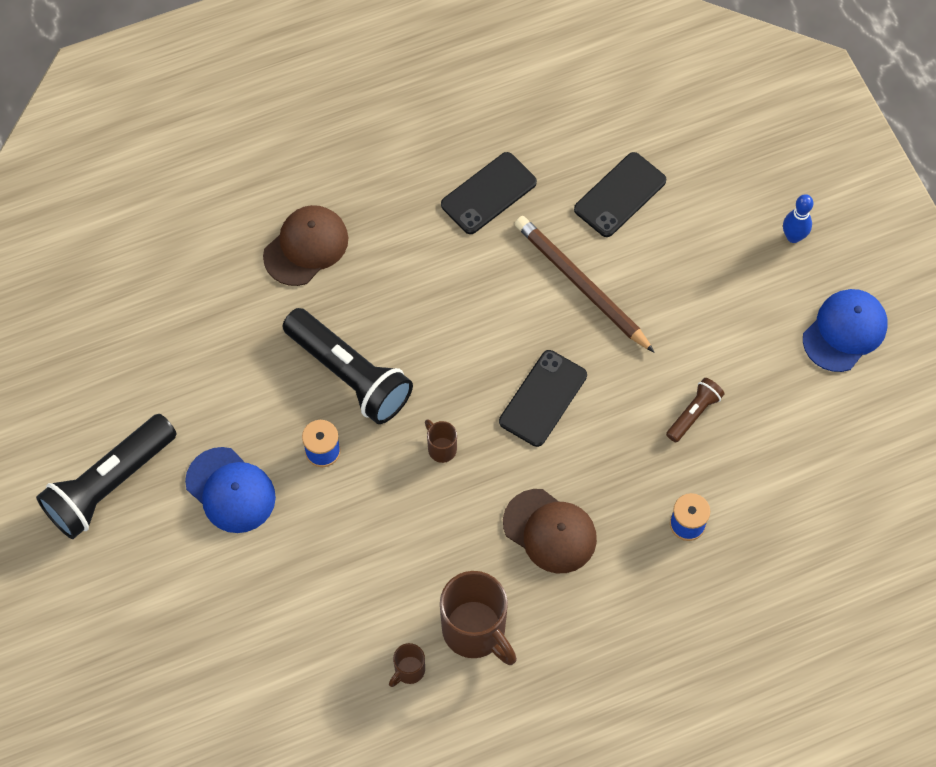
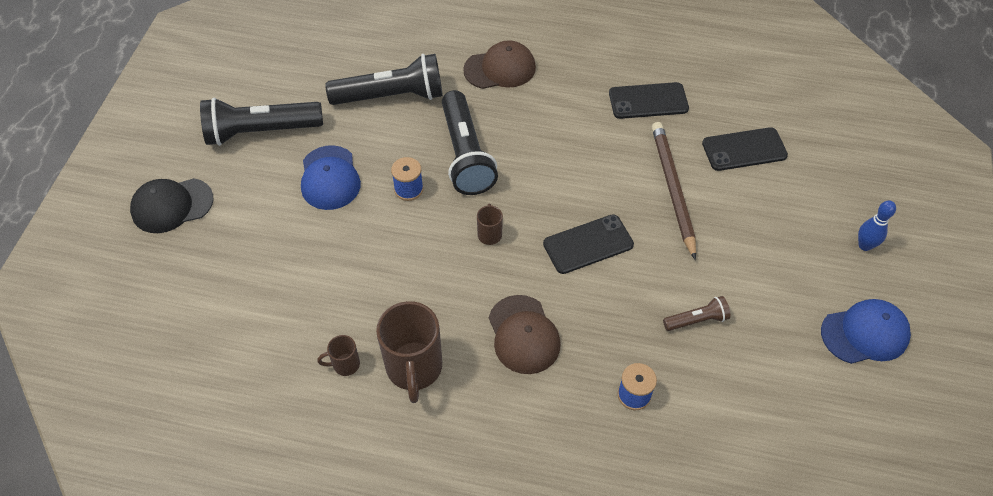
camera: 35 degrees right, 10 degrees down
none -> black cap [130,178,213,233]
none -> black flashlight [325,54,443,105]

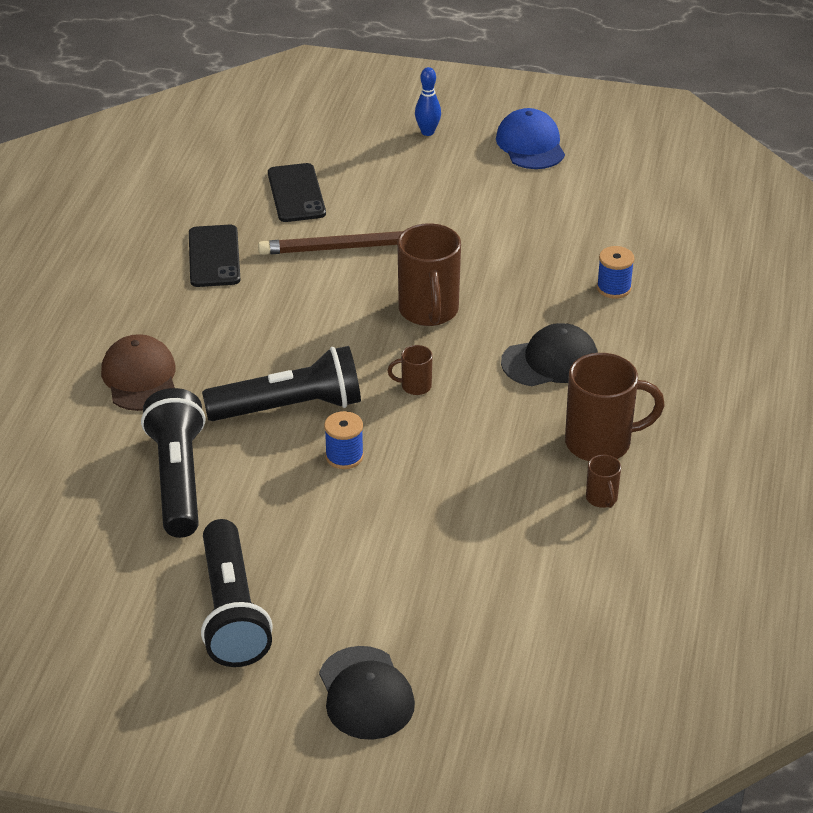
camera: 90 degrees left, 15 degrees down
blue cap [301,145,361,210] -> none
brown cap [489,295,561,374] -> black cap [501,323,598,386]
black phone [543,214,634,274] -> brown mug [397,223,461,326]
brown flashlight [663,296,731,331] -> none

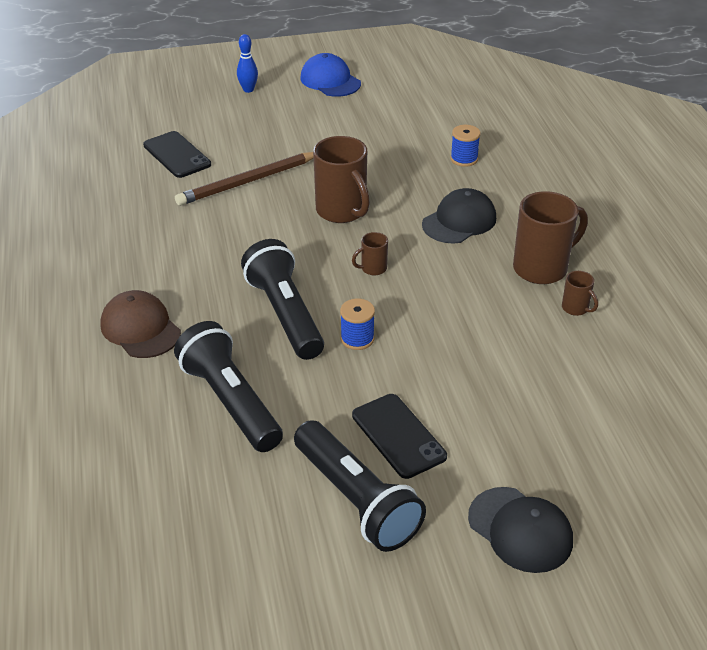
camera: 25 degrees left, 0 degrees up
black phone [189,225,241,287] -> black phone moved to [352,394,447,479]
black flashlight [202,346,361,421] -> black flashlight turned 75 degrees counterclockwise [241,239,324,360]

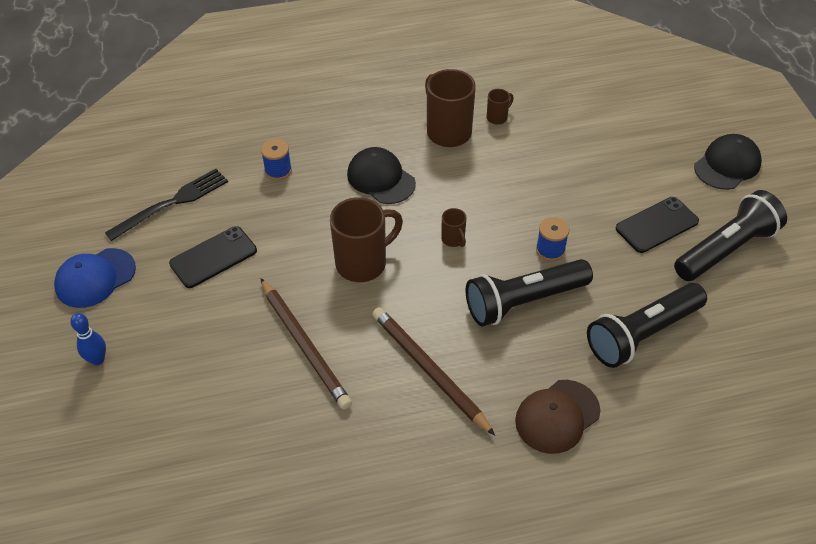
camera: 90 degrees left, 10 degrees up
black phone [143,131,211,178] -> black phone moved to [169,226,257,288]
none -> black fork [105,169,228,241]
none -> brown pencil [372,307,495,436]

